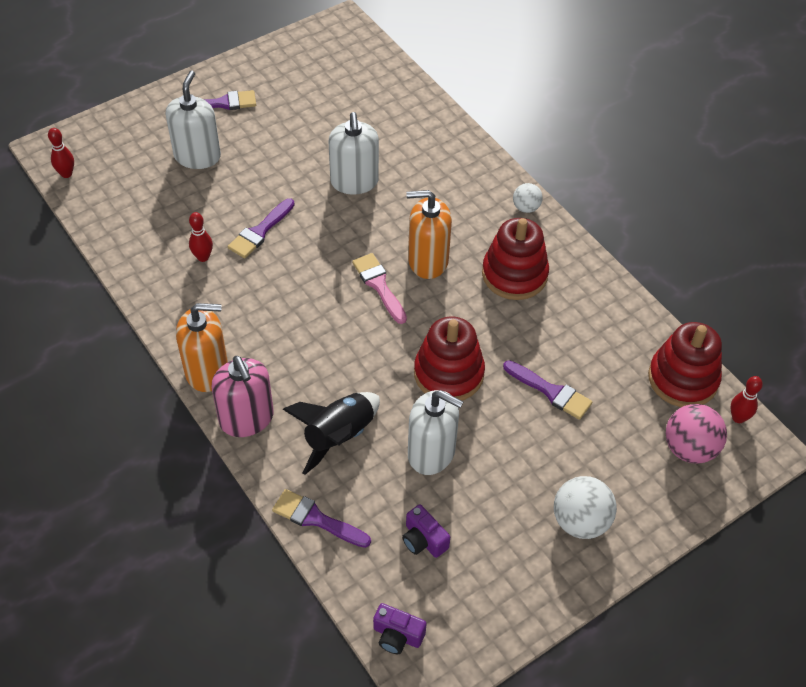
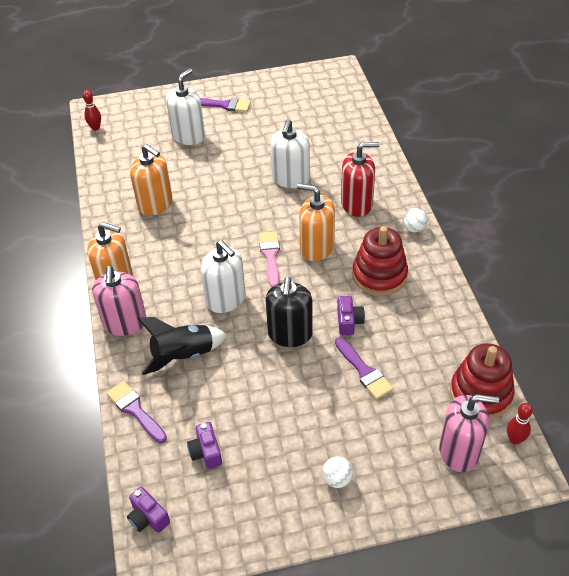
camera: 25 degrees right, 5 degrees down
red bowling pin [189,212,213,262] -> orange soap dispenser [130,144,172,216]
purple brush [228,198,295,258] -> none
white soap dispenser [408,390,463,475] -> white soap dispenser moved to [201,240,245,313]
red stacking toy [414,316,485,401] -> black soap dispenser [266,277,313,347]
white ball [554,476,617,539] -> white ball [322,457,353,488], size x0.58
pink ball [666,404,727,464] -> pink soap dispenser [439,394,499,472]
none -> purple camera [337,296,365,335]
none -> red soap dispenser [341,142,380,217]

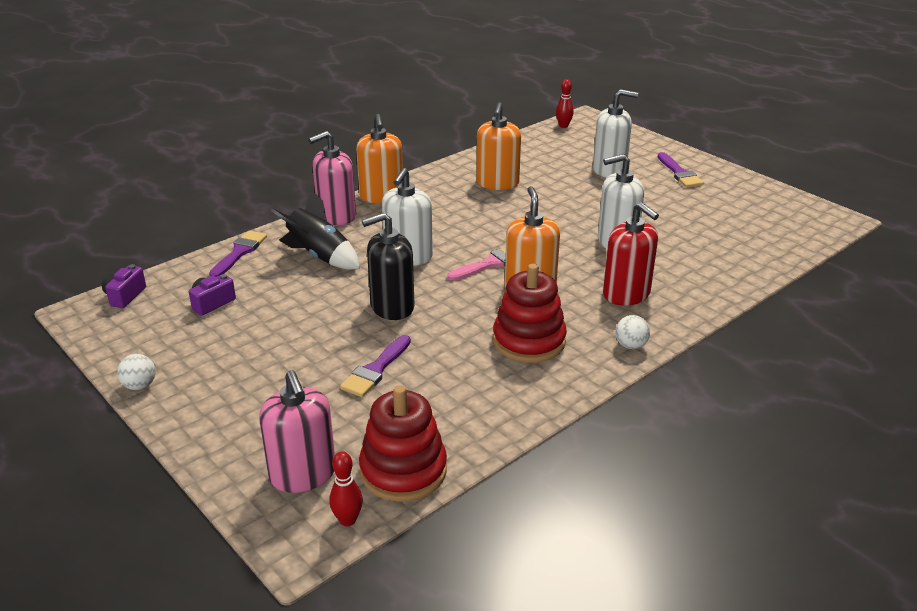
camera: 60 degrees right, 15 degrees down
white ball [322,457,353,488] -> white ball moved to [117,354,156,390]
purple camera [337,296,365,335] -> none

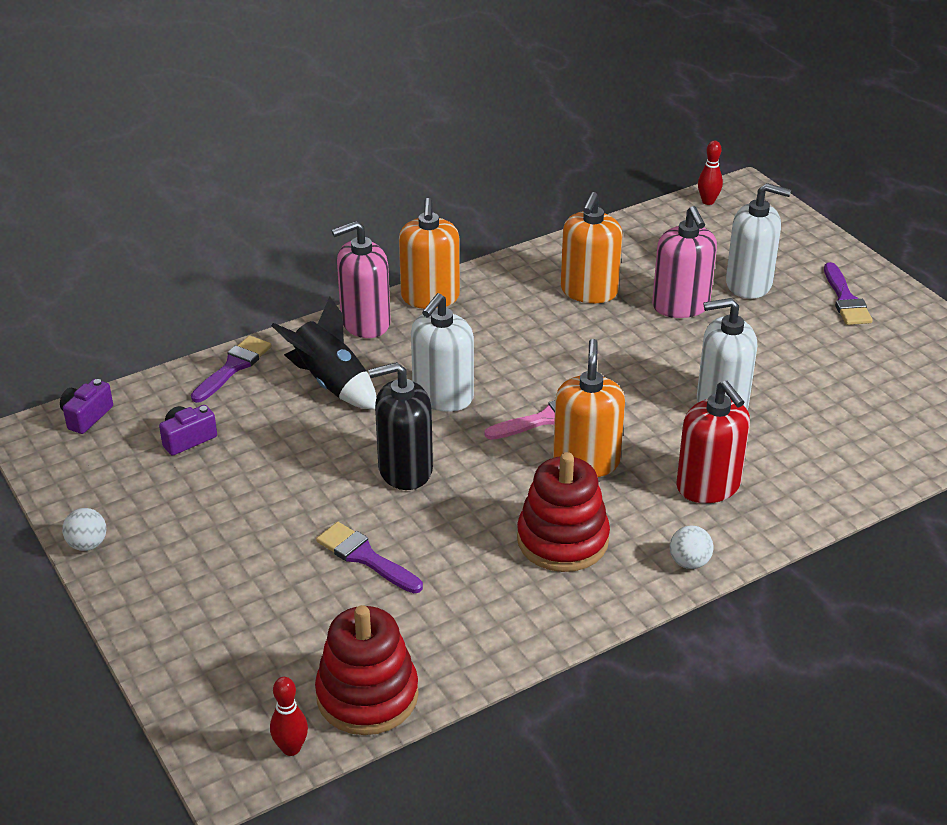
camera: 10 degrees right, 5 degrees up
pink soap dispenser [259,370,335,493] -> pink soap dispenser moved to [652,206,717,318]
purple brush [340,335,411,397] -> purple brush turned 90 degrees clockwise [316,522,423,593]

